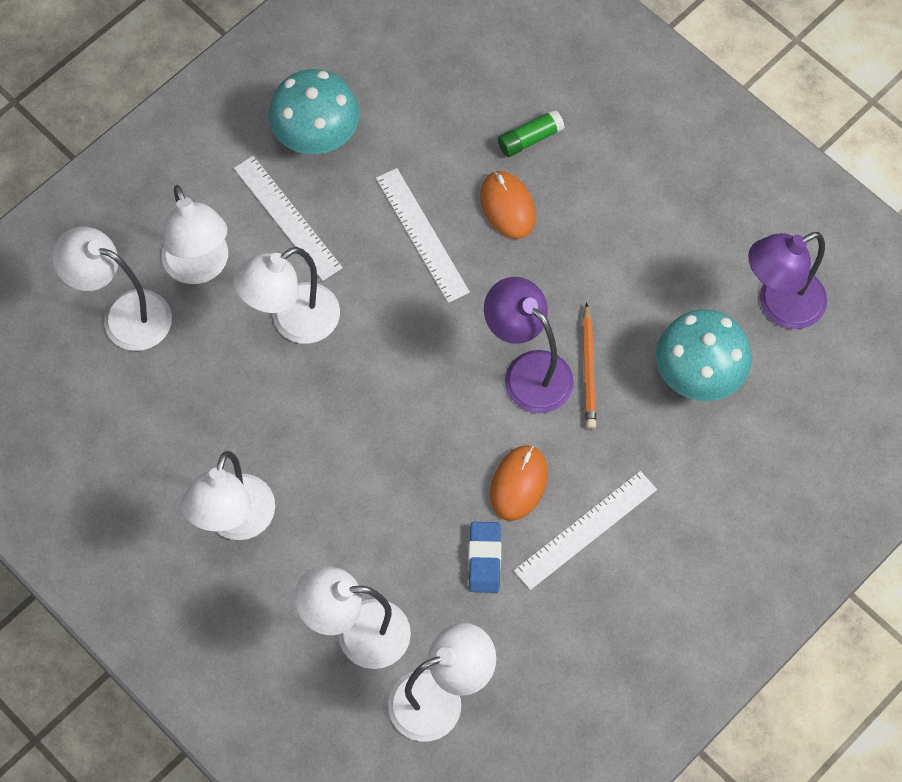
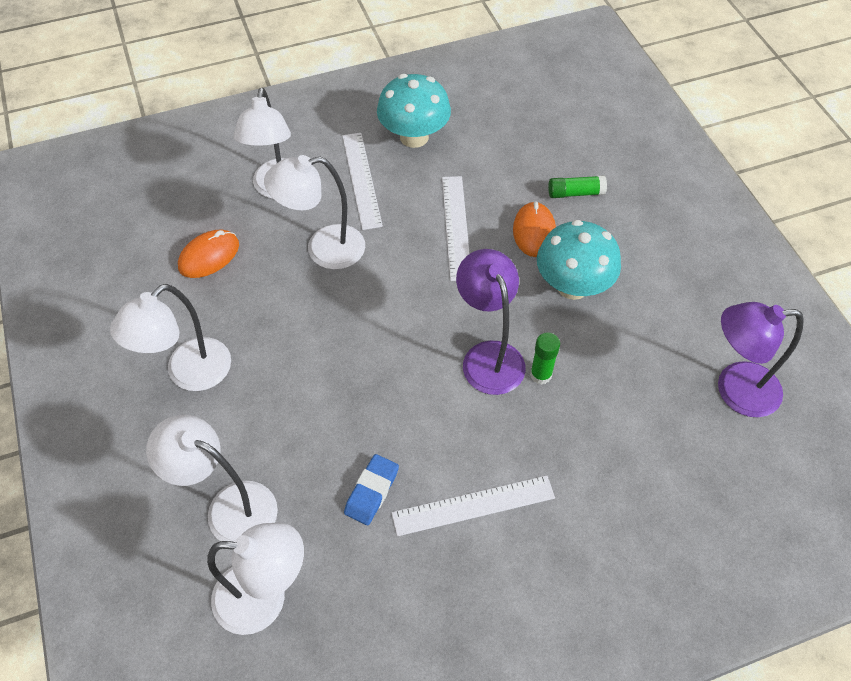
camera: 25 degrees right, 10 degrees down
white lamp [52,226,172,351] -> none
orange mouse [490,445,548,521] -> orange mouse moved to [178,230,239,278]
orange pencil [582,302,596,429] -> green glue stick [530,332,560,385]
turquoise mushroom [656,309,752,401] -> turquoise mushroom moved to [537,220,621,300]

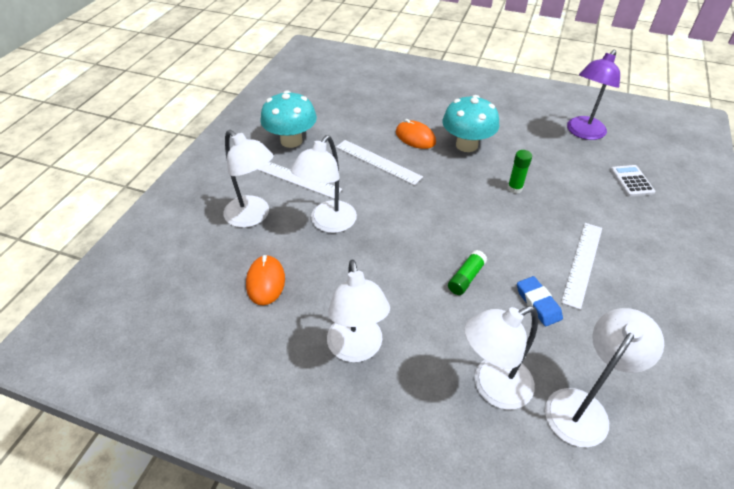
camera: 50 degrees left, 10 degrees down
purple lamp [456,249,526,395] -> none
green glue stick [548,175,607,198] -> green glue stick moved to [448,250,487,295]
none -> white calculator [610,165,655,197]

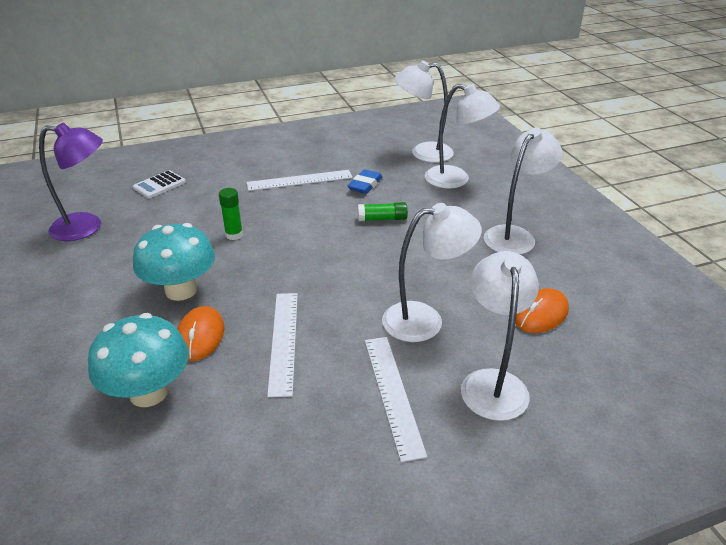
camera: 130 degrees left, 10 degrees down
turquoise mushroom [261,90,317,148] -> turquoise mushroom moved to [88,313,189,407]

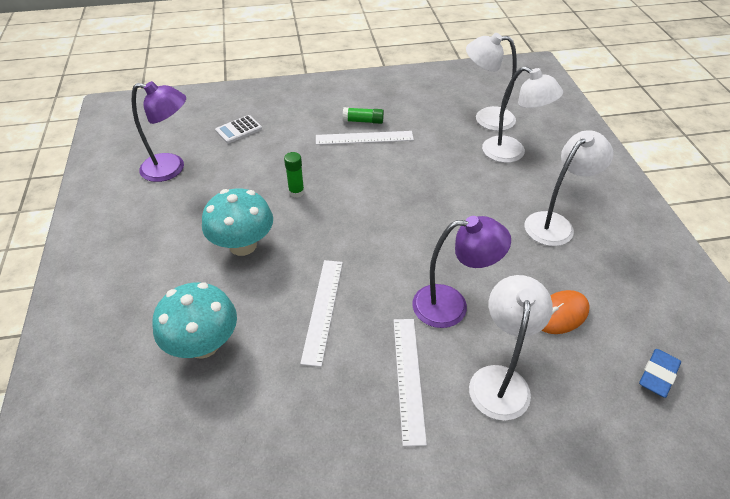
camera: 10 degrees right, 10 degrees up
orange mouse [177,306,224,361] -> none
blue eraser [348,169,382,194] -> blue eraser moved to [639,349,681,398]
green glue stick [358,202,408,221] -> green glue stick moved to [343,107,384,124]
white lamp [382,203,482,342] -> purple lamp [412,216,511,328]

